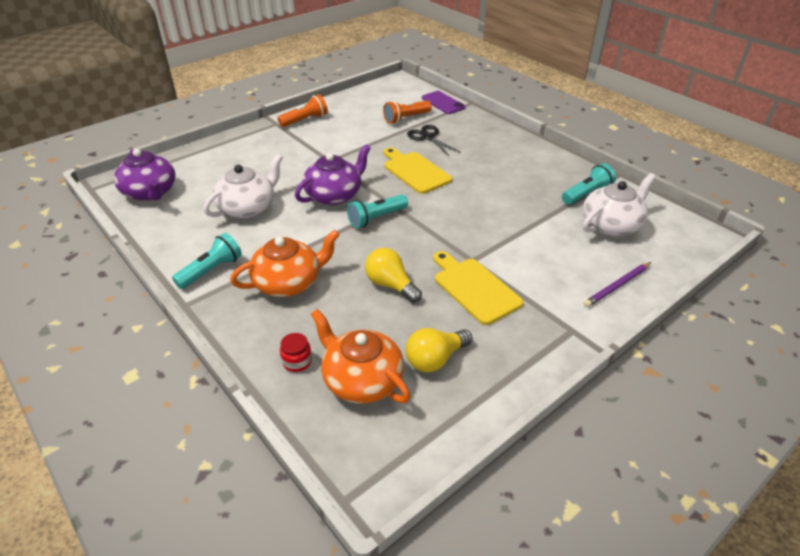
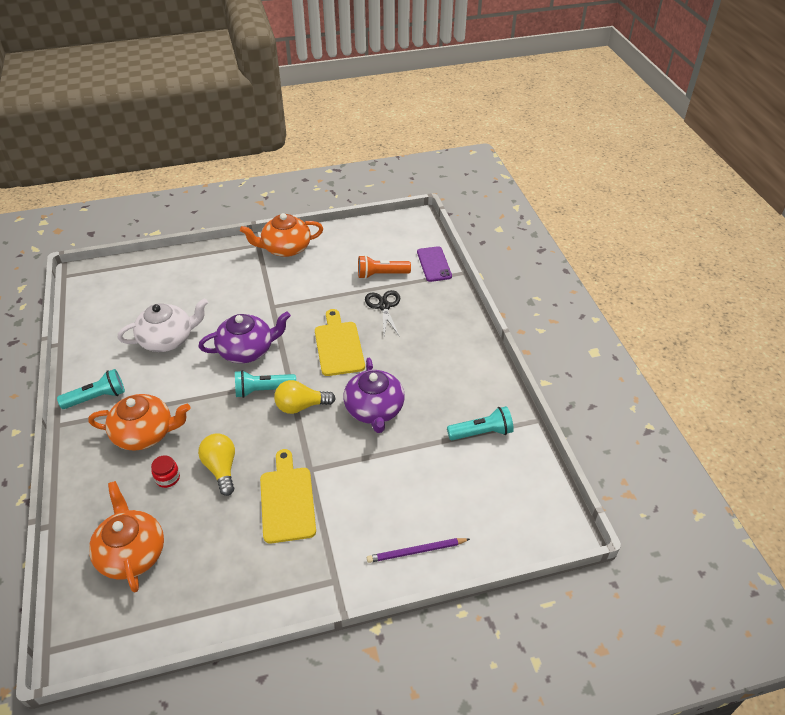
camera: 25 degrees right, 5 degrees up
purple teapot [114,149,175,201] -> purple teapot moved to [343,358,405,433]
orange flashlight [277,94,328,127] -> orange teapot [240,213,323,257]
red jar [280,333,312,372] -> red jar moved to [151,455,180,488]
yellow light bulb [406,328,473,372] -> yellow light bulb moved to [274,380,336,414]
white teapot [583,173,656,236] -> none

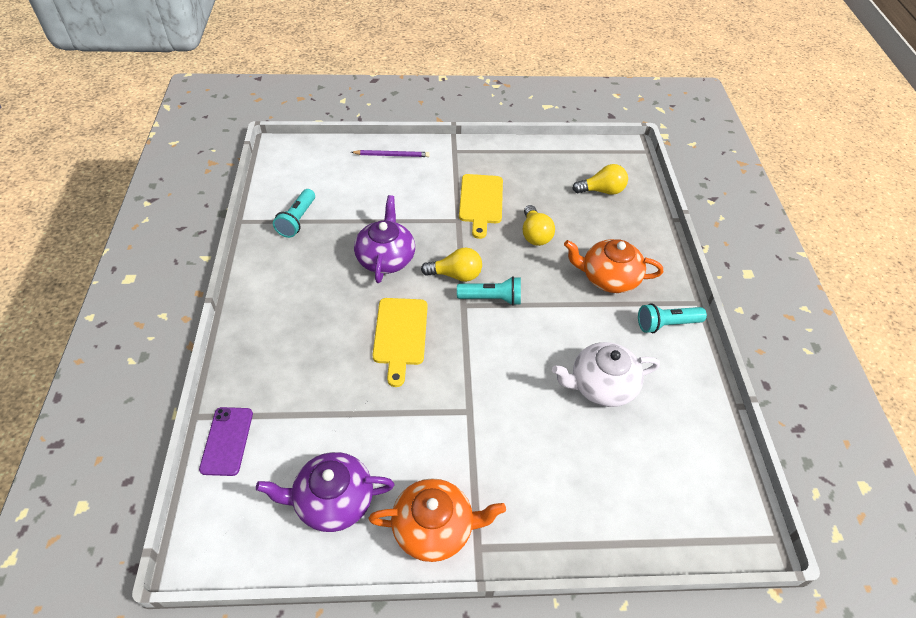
camera: 170 degrees left, 5 degrees up
orange teapot [89,481,164,592] -> yellow light bulb [572,164,628,195]
red jar [151,455,180,488] -> none
purple teapot [198,311,291,363] -> purple teapot moved to [256,452,394,532]
orange flashlight [358,255,411,279] -> none
black scissors [365,290,400,337] -> none
turquoise flashlight [447,406,514,440] -> turquoise flashlight turned 75 degrees counterclockwise [273,189,315,238]

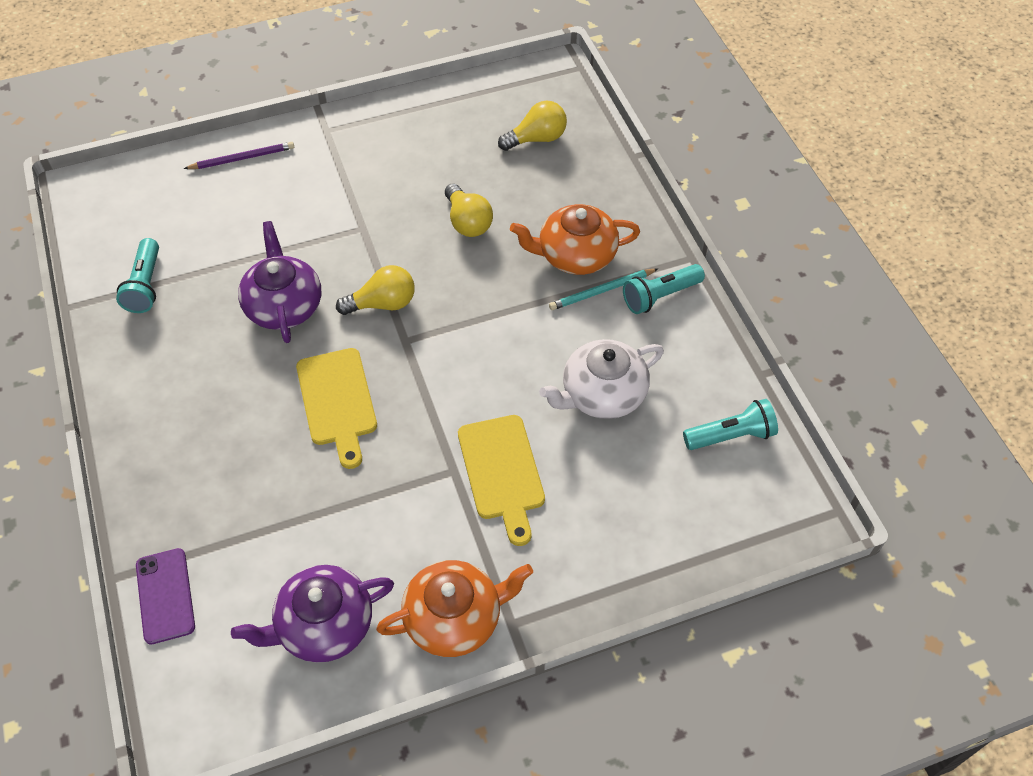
camera: 15 degrees left, 5 degrees up
turquoise flashlight [457,276,521,306] -> turquoise flashlight moved to [683,399,778,450]
yellow cutting board [459,174,503,239] -> yellow cutting board moved to [458,415,545,546]
none -> turquoise pencil [549,269,658,310]

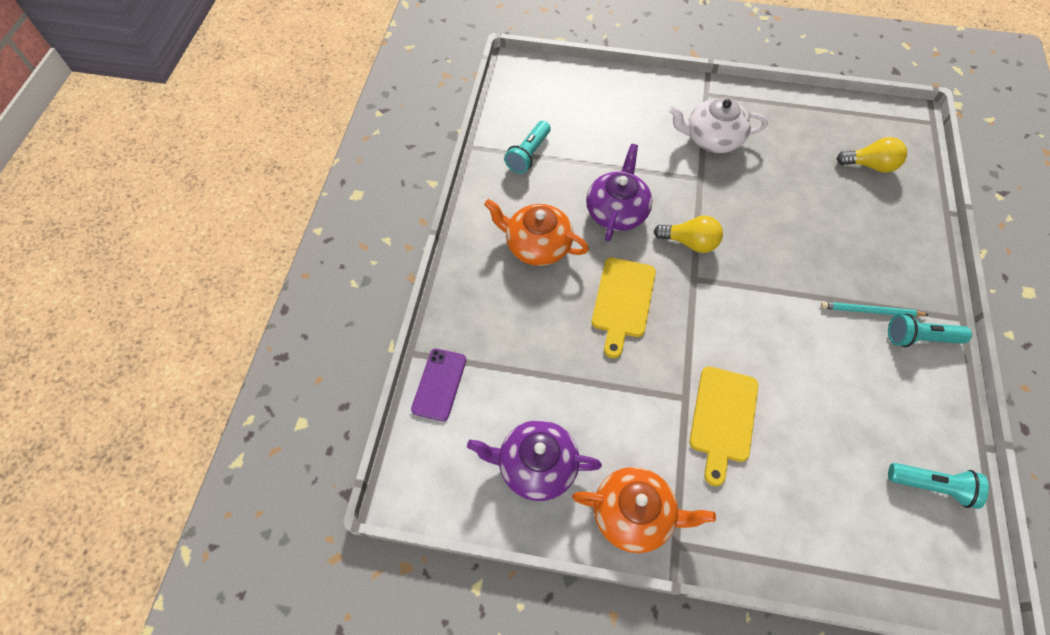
camera: 30 degrees right, 5 degrees up
purple pencil [184,142,294,169] -> none
yellow light bulb [445,184,493,237] -> none
orange teapot [510,204,640,275] -> orange teapot moved to [484,199,589,266]
white teapot [539,339,664,419] -> white teapot moved to [669,98,768,153]

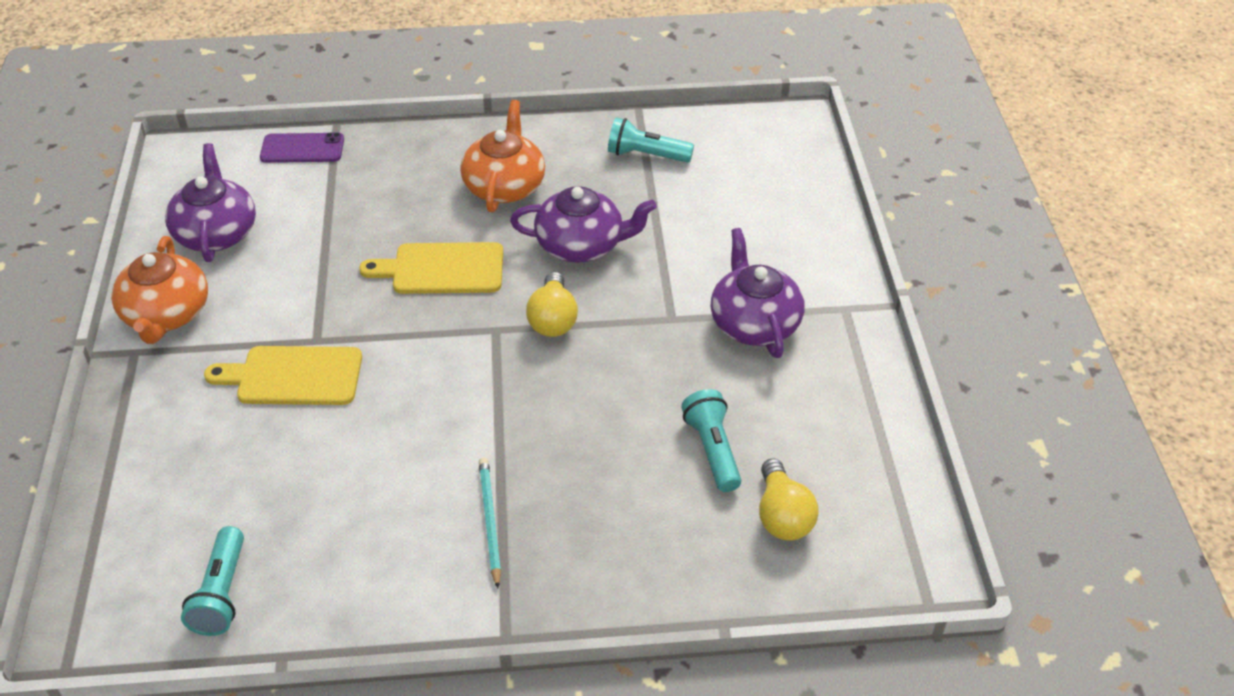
camera: 75 degrees right, 15 degrees down
white teapot [669,98,768,153] -> purple teapot [711,228,804,358]
turquoise flashlight [888,314,972,347] -> turquoise flashlight moved to [681,389,741,492]

